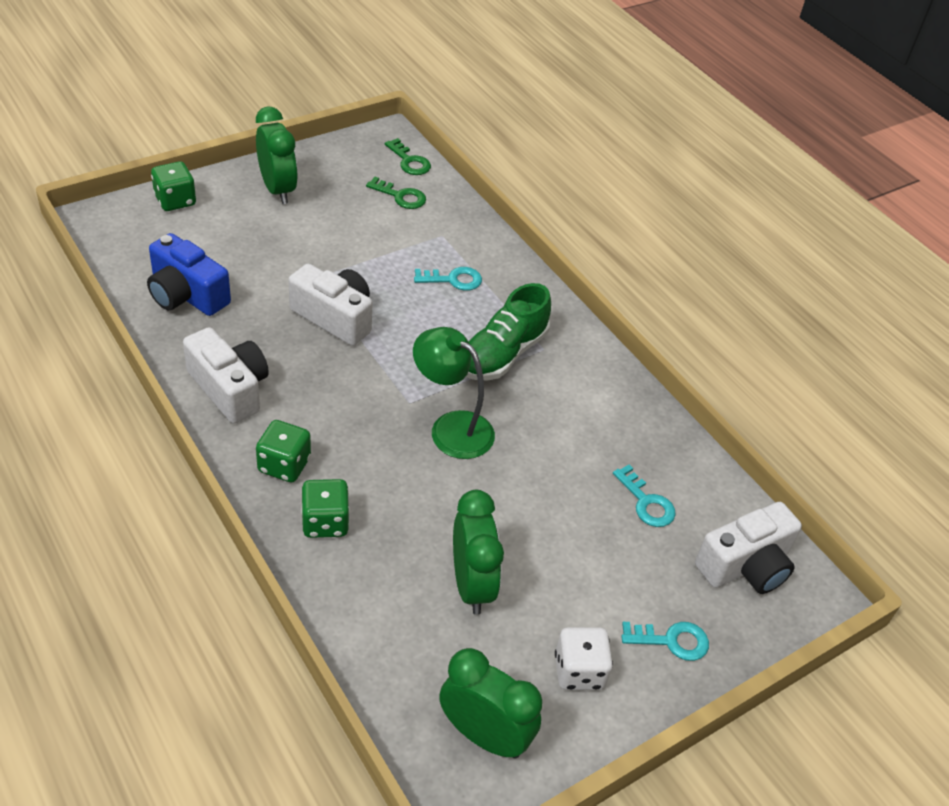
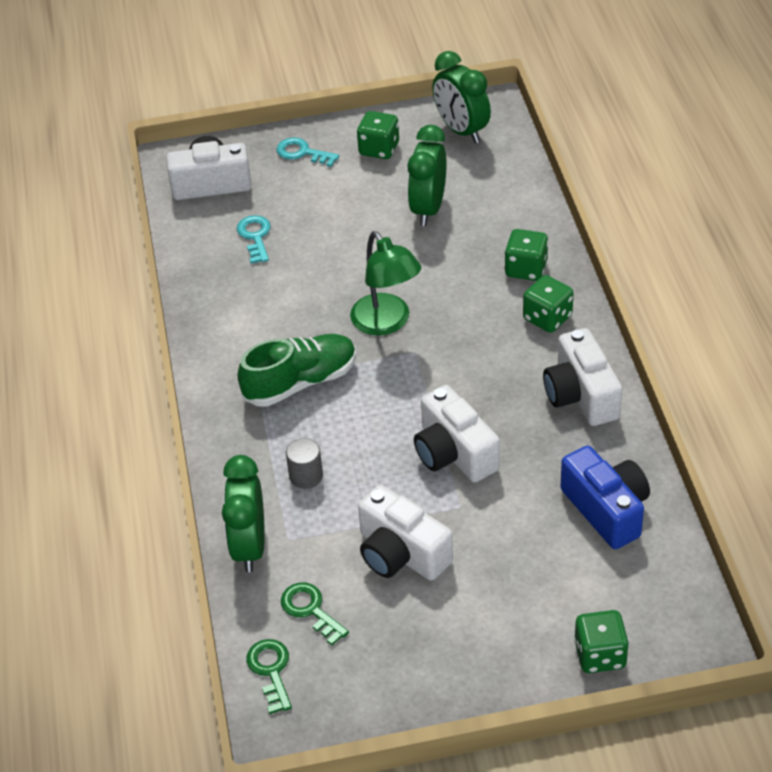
camera: 150 degrees left, 0 degrees up
green clock [256,107,298,204] -> green clock moved to [222,455,265,572]
turquoise key [414,267,482,291] -> grey cylinder [286,438,323,489]
white dice [555,627,613,690] -> green dice [357,111,399,159]
none -> white camera [358,485,453,581]

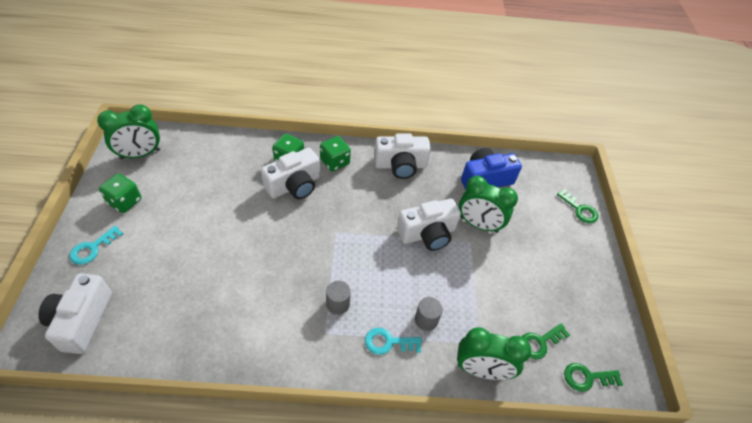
camera: 85 degrees left, 5 degrees up
turquoise key [237,215,271,264] -> turquoise key moved to [365,328,422,355]
green shoe [237,334,356,407] -> grey cylinder [326,281,351,315]
green lamp [350,231,421,335] -> none
white camera [358,485,453,581] -> white camera moved to [261,148,320,199]
green clock [408,125,447,226] -> green clock moved to [459,176,518,233]
green dice [574,610,629,673] -> green key [557,189,598,223]

